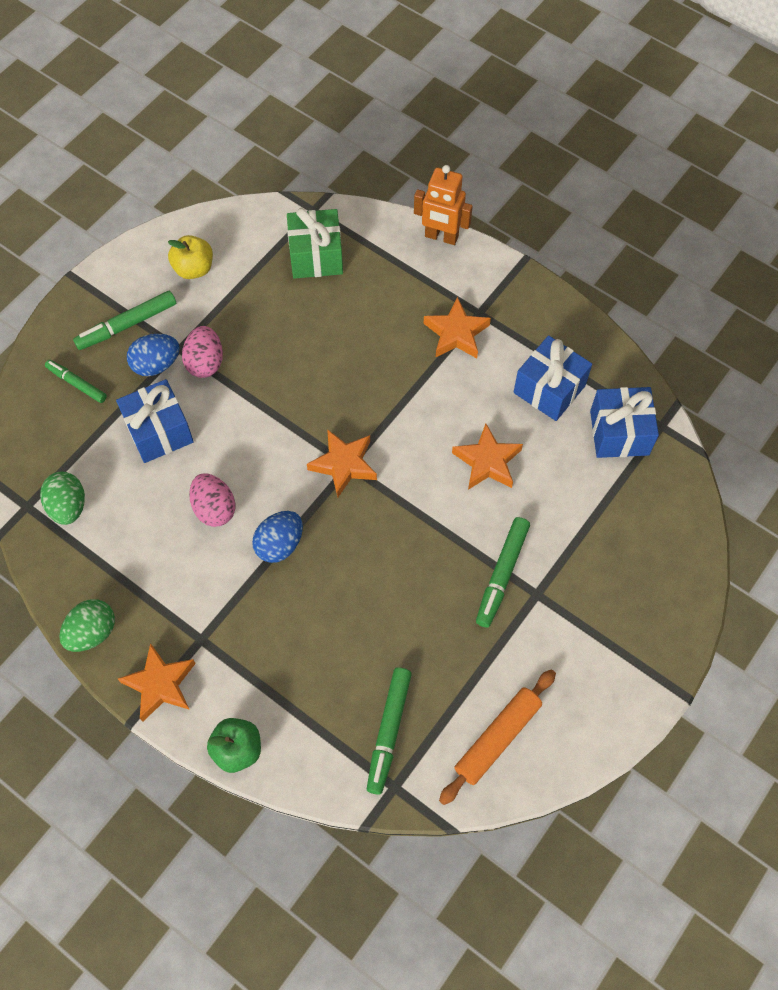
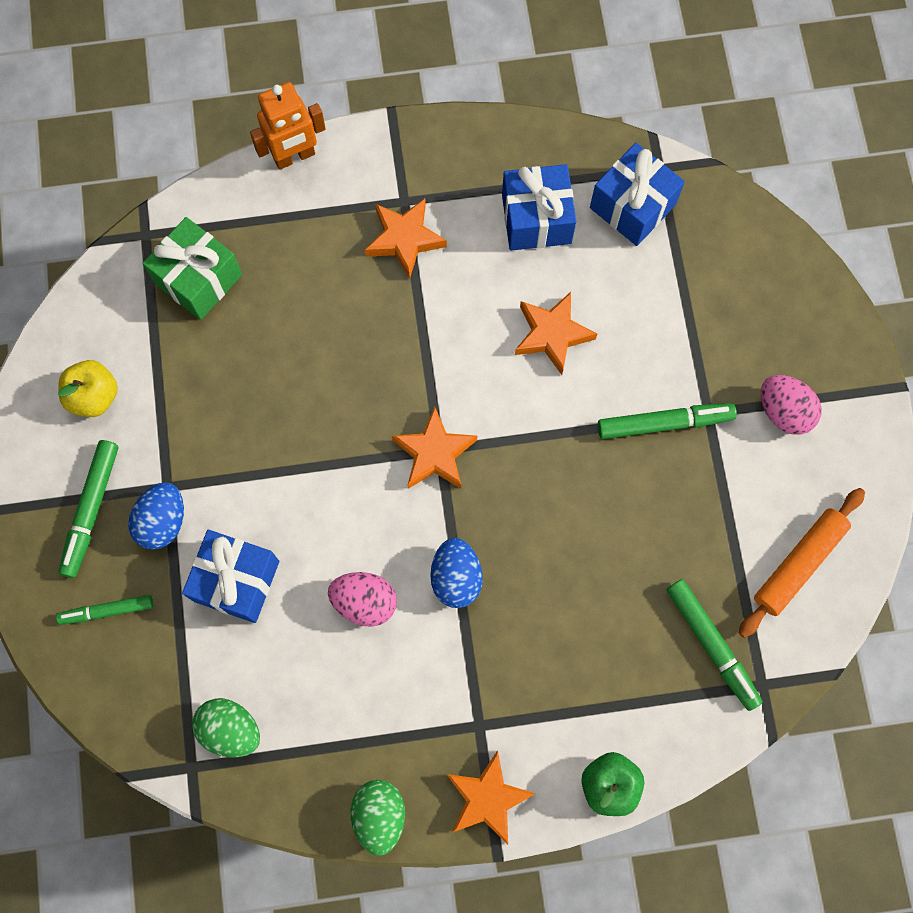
camera: 45 degrees left, 10 degrees up
pink egg [182,326,223,378] -> pink egg moved to [761,375,822,435]
orange rolling pin [439,669,556,805] -> orange rolling pin turned 45 degrees clockwise [739,488,865,638]
green marker [476,517,530,628] -> green marker turned 75 degrees counterclockwise [598,403,737,439]

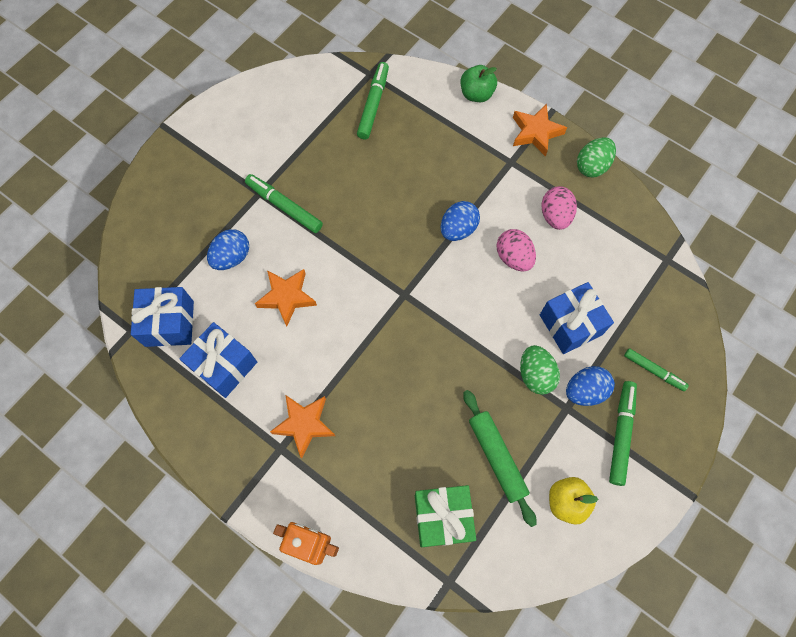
camera: 135 degrees left, 5 degrees down
green marker [58,440,118,578] -> green marker turned 45 degrees counterclockwise [609,381,637,486]
green egg [192,698,260,758] -> green egg moved to [520,345,560,395]
orange star [392,406,477,489] -> none
orange rolling pin [739,488,865,638] -> none
pink egg [761,375,822,435] -> pink egg moved to [541,186,577,230]
none -> blue egg [207,229,249,270]
none -> green rolling pin [463,390,537,527]

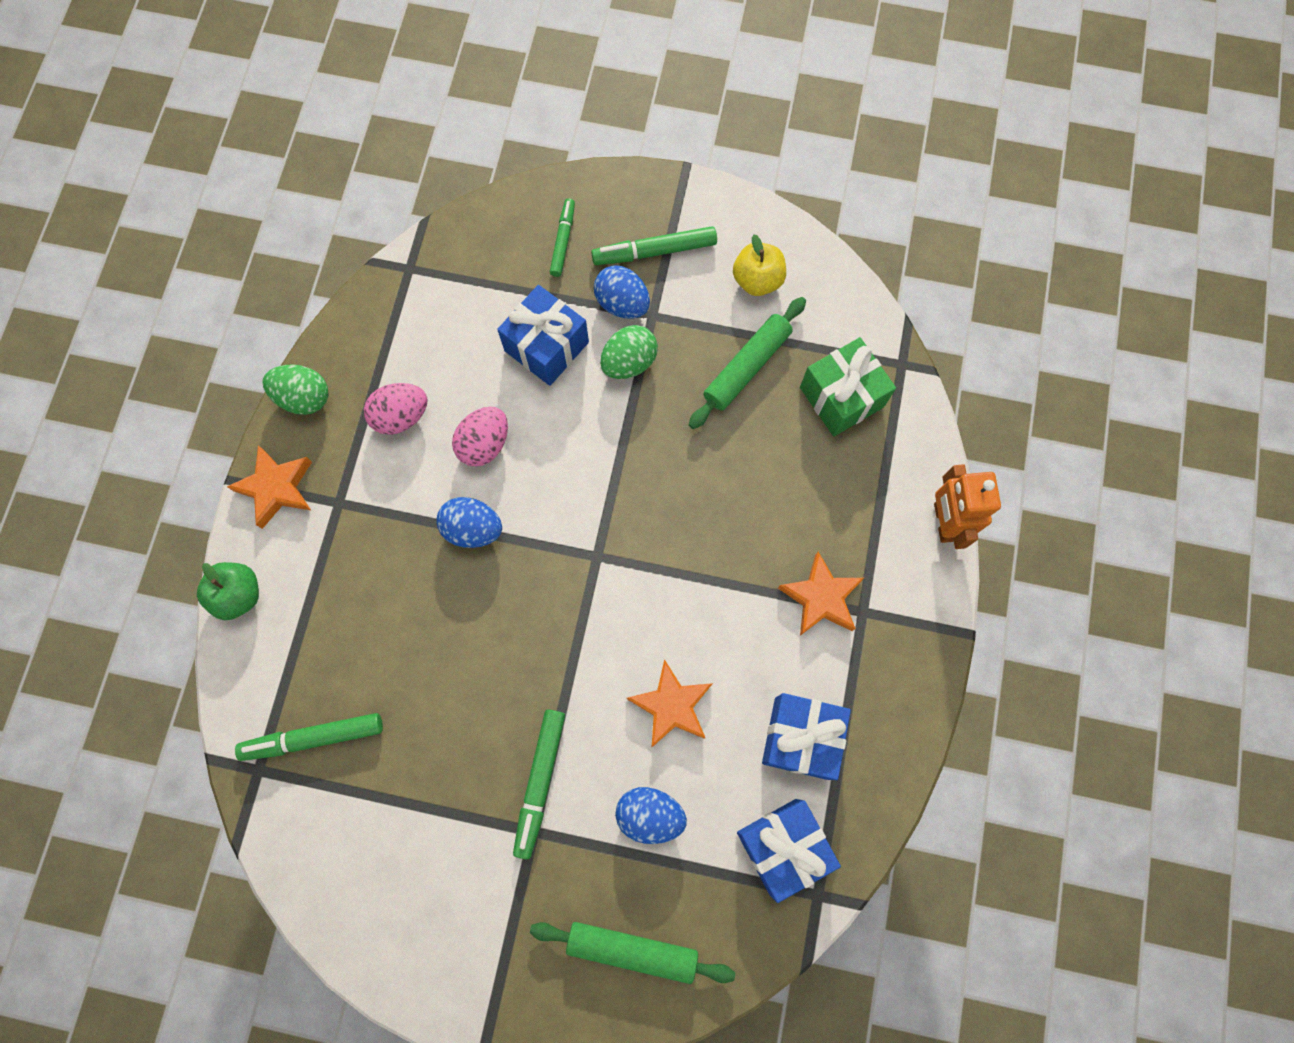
camera: 115 degrees left, 5 degrees up
none -> green rolling pin [530,922,735,984]

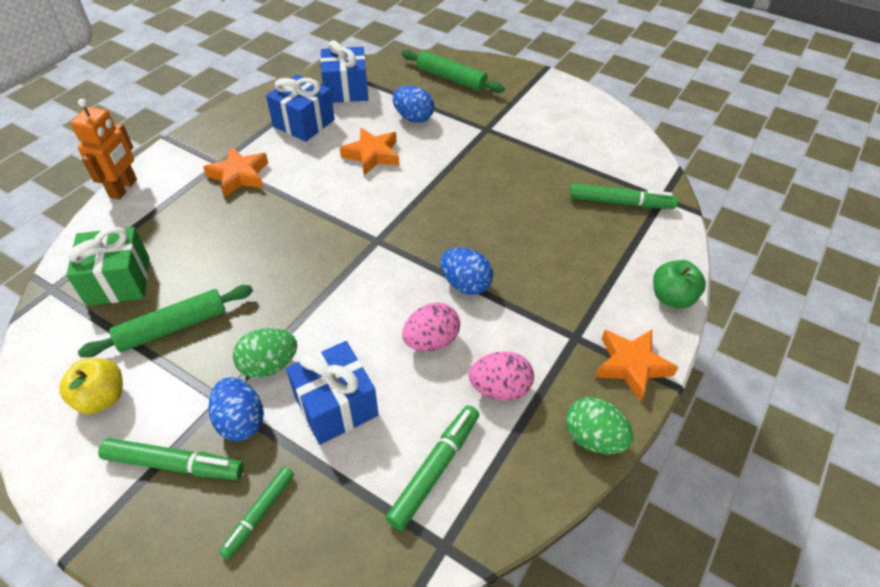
camera: 160 degrees left, 25 degrees down
green marker [513,709,565,859] -> green marker moved to [386,405,479,531]

